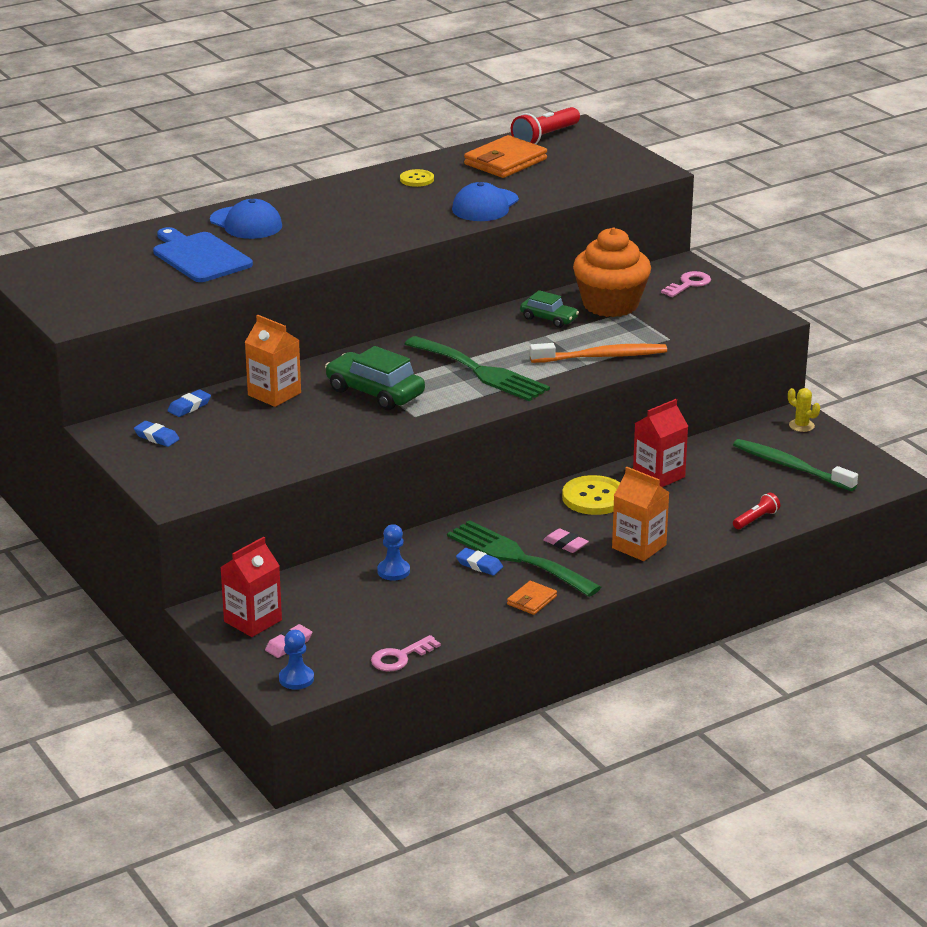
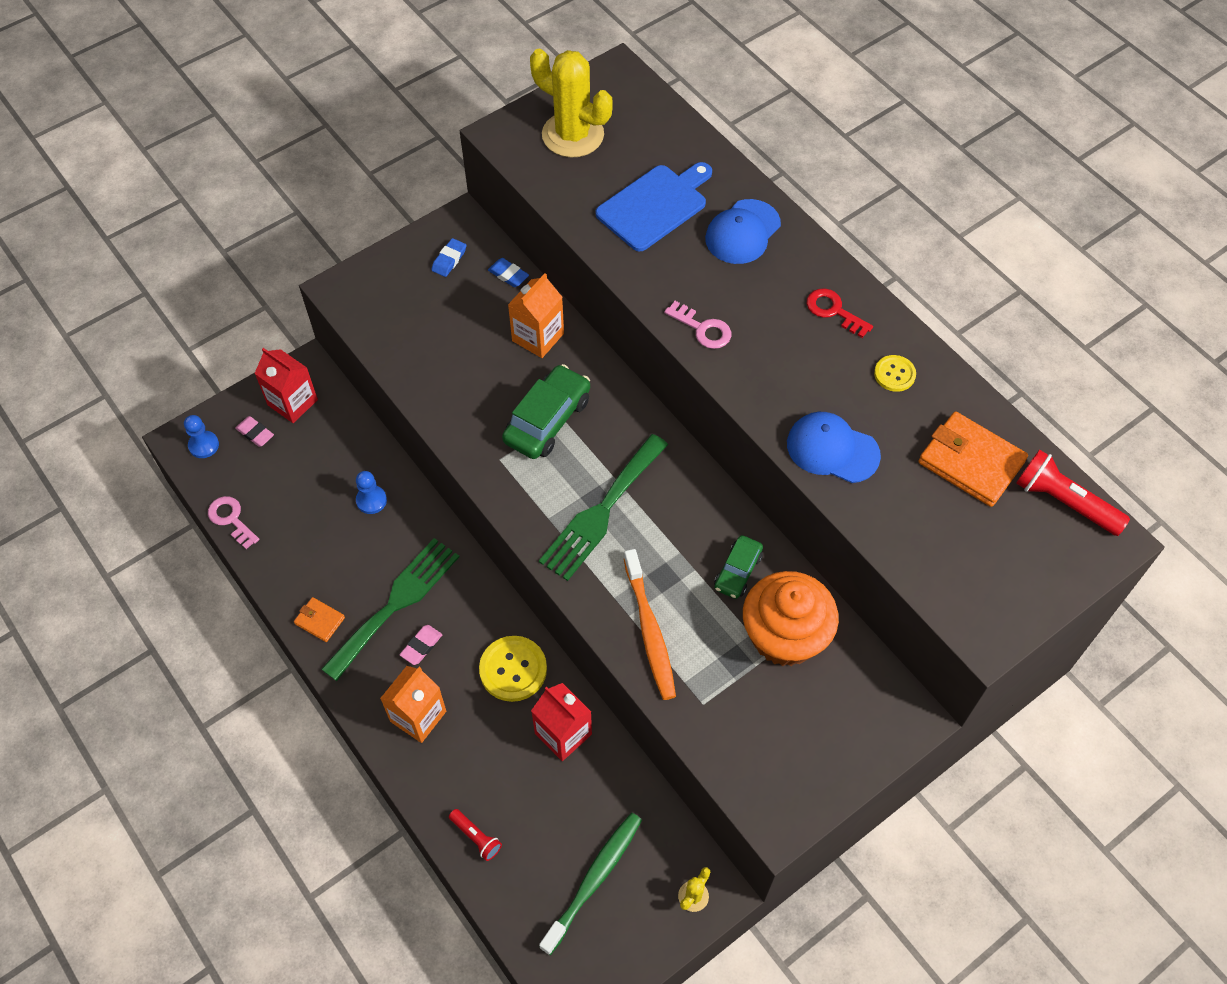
camera: 85 degrees right, 30 degrees up
blue eraser [456,548,503,576] -> none
pink key [661,271,711,297] -> pink key moved to [664,301,731,349]
none -> yellow cactus [530,49,613,158]
none -> red key [807,288,873,338]

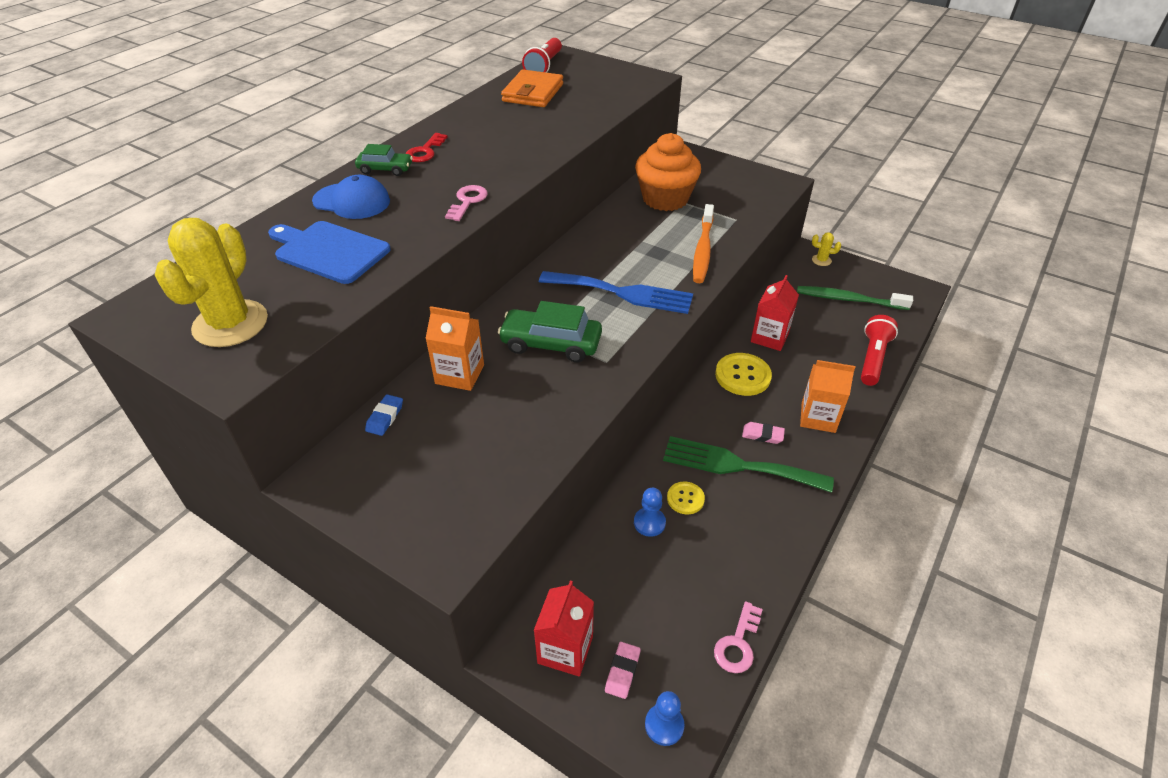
camera: 110 degrees left, 15 degrees down
orange wallet [294,597,345,642] -> none
blue eraser [431,238,466,277] -> none
red flashlight [449,809,502,861] -> red flashlight [861,315,898,386], size x1.76
green fork [539,434,668,581] -> blue fork [539,271,693,314]
orange toothbrush [624,549,676,700] -> orange toothbrush turned 135 degrees clockwise [693,204,714,283]
green car [714,535,763,599] -> green car moved to [355,144,413,176]
blue cap [787,412,881,483] -> none
yellow button [874,355,916,392] -> yellow button moved to [667,481,705,514]

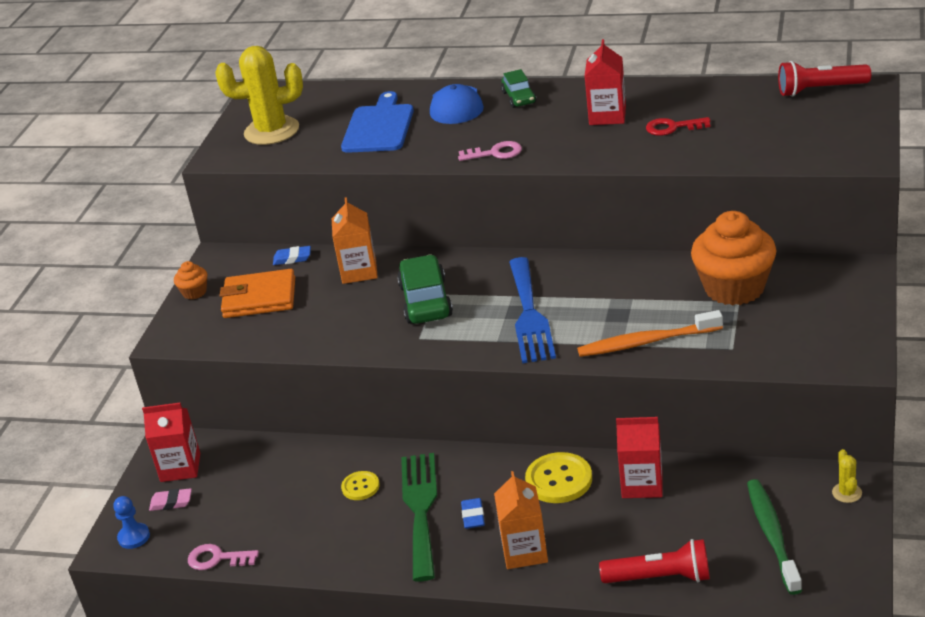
camera: 75 degrees right, 10 degrees down
red key [406,133,448,162] -> red key moved to [646,117,711,136]
orange wallet [501,69,563,107] -> orange wallet moved to [220,269,295,318]
blue pawn [634,488,666,537] -> none
pink eraser [742,422,785,444] -> blue eraser [461,498,485,529]
none -> orange cupcake [174,261,207,300]
none -> red carton [585,39,626,125]

